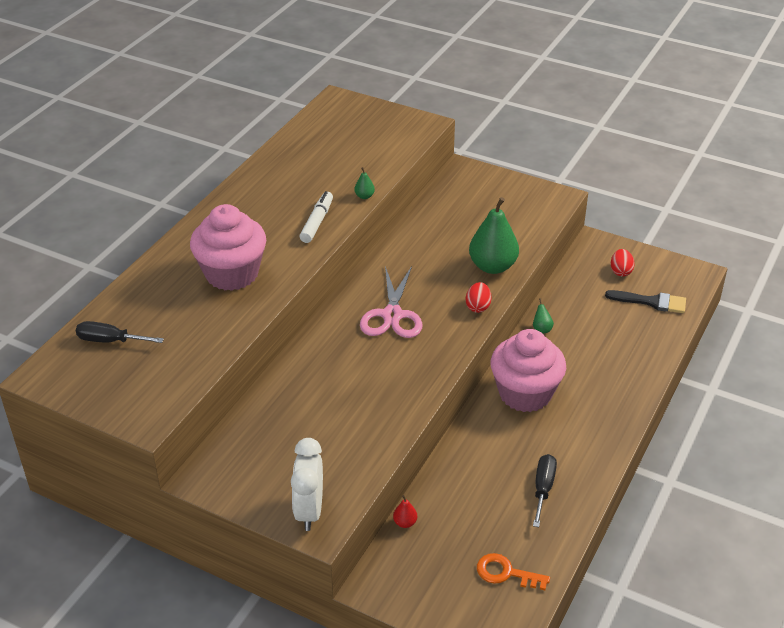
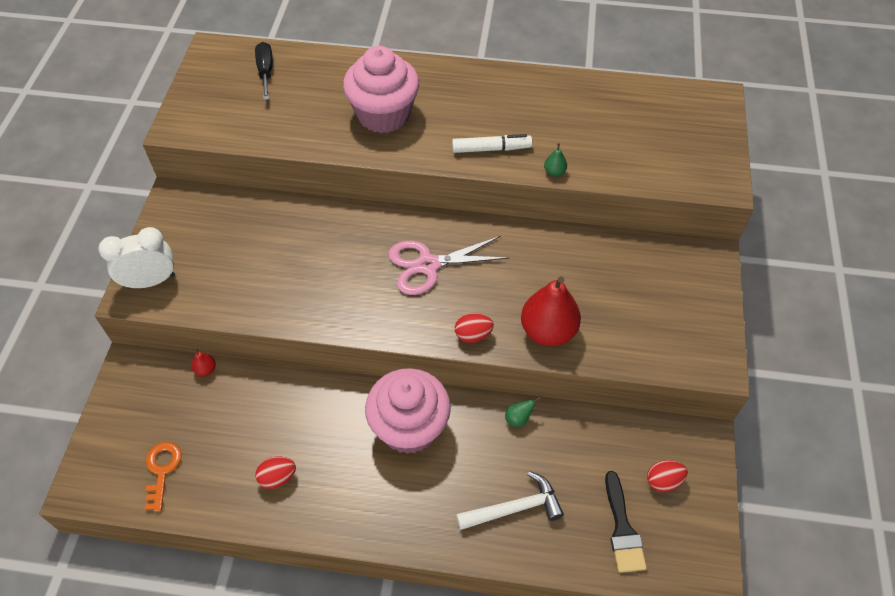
camera: 70 degrees right, 15 degrees up
green pear [469,197,519,274] -> red pear [521,276,581,346]
black screwdriver [533,454,557,527] -> red egg [255,457,296,489]
none -> white hammer [456,471,564,530]

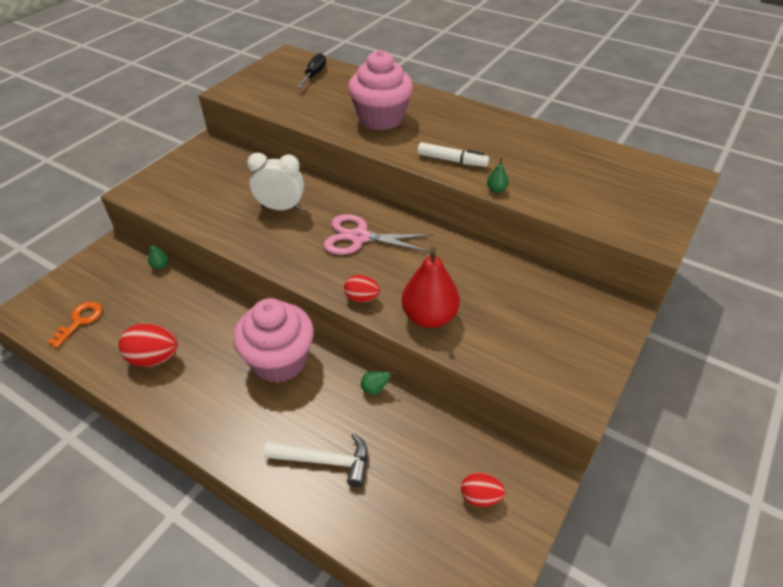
camera: 25 degrees right, 10 degrees down
white clock [98,227,175,289] -> white clock moved to [247,153,304,210]
red pear [192,348,216,376] -> green pear [148,240,169,269]
red egg [255,457,296,489] -> red egg [119,323,178,367], size x1.58
black brush [605,471,647,573] -> none

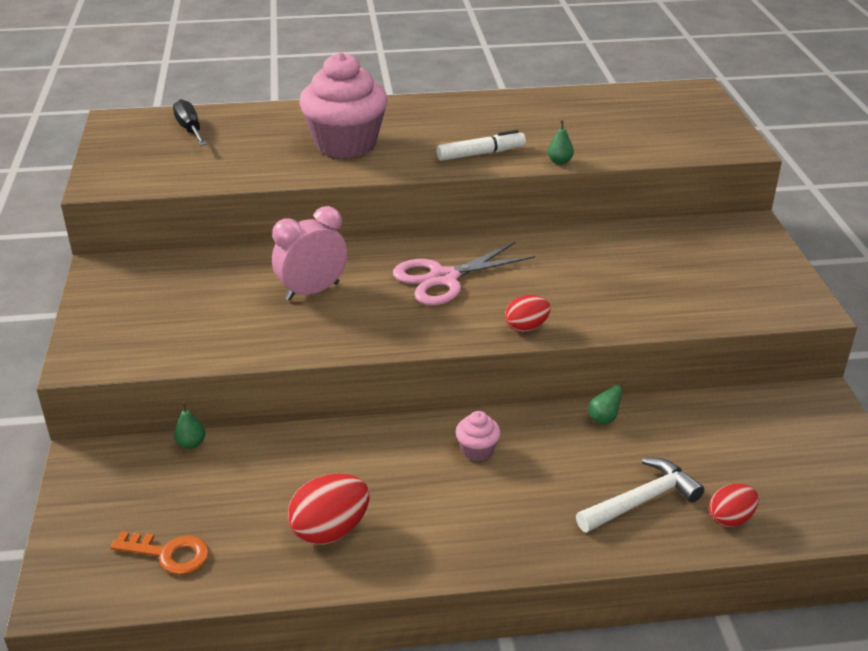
camera: 40 degrees left, 10 degrees down
orange key [47,301,102,348] -> orange key turned 120 degrees clockwise [110,531,209,575]
pink cupcake [233,298,314,383] -> pink cupcake [456,411,501,461], size x0.42
white clock [247,153,304,210] -> pink clock [272,206,347,301]
red pear [402,247,460,328] -> none
red egg [461,472,505,507] -> red egg moved to [709,484,759,527]

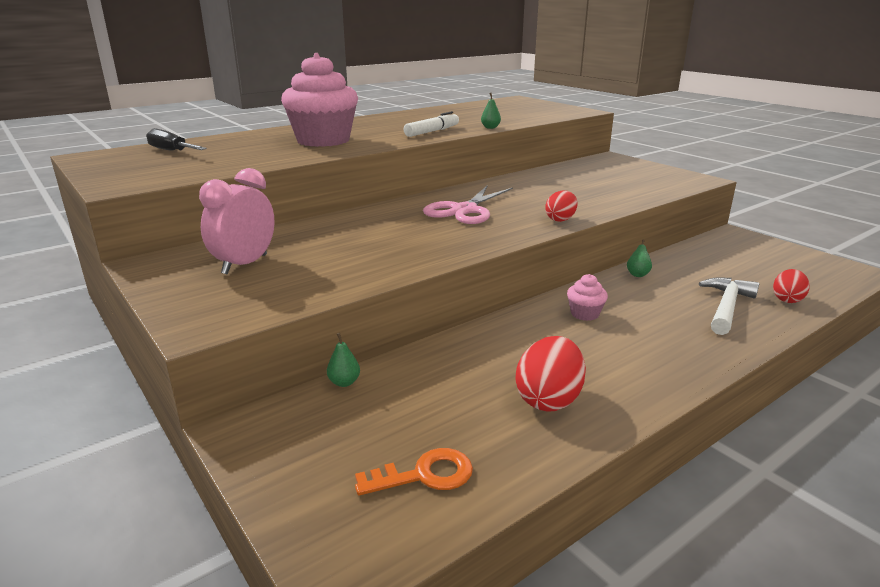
camera: 30 degrees left, 10 degrees down
pink clock [272,206,347,301] -> pink clock moved to [199,168,275,274]

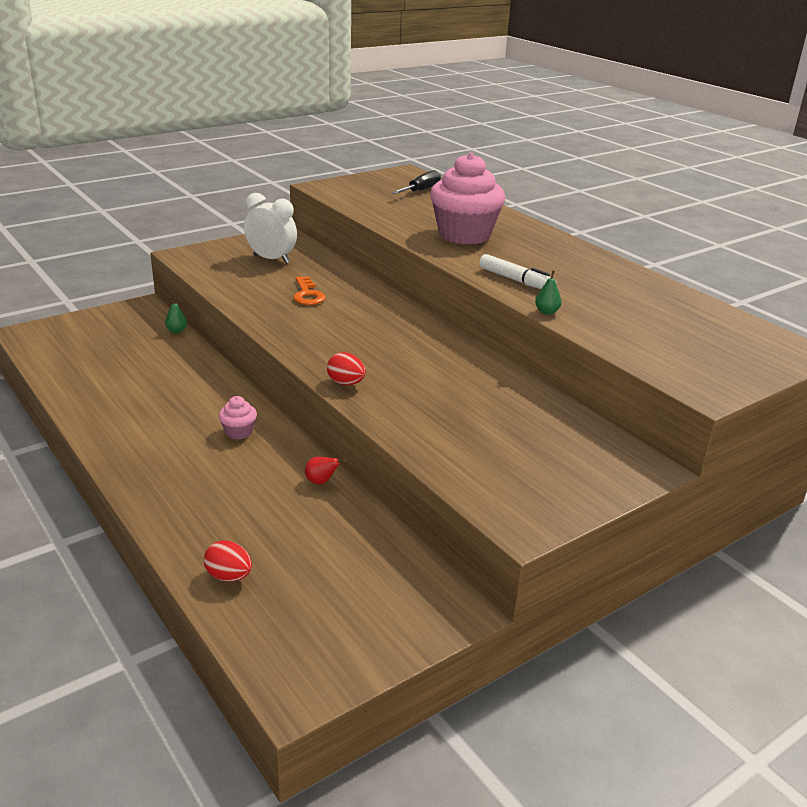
camera: 90 degrees right, 5 degrees up
pink clock [199,168,275,274] -> white clock [244,193,297,264]
orange key [355,448,473,496] -> orange key moved to [293,277,325,305]
pink scissors [423,186,513,224] -> none
red egg [516,336,586,412] -> none
green pear [627,240,652,277] -> red pear [305,457,346,484]
white hammer [699,277,759,335] -> none

